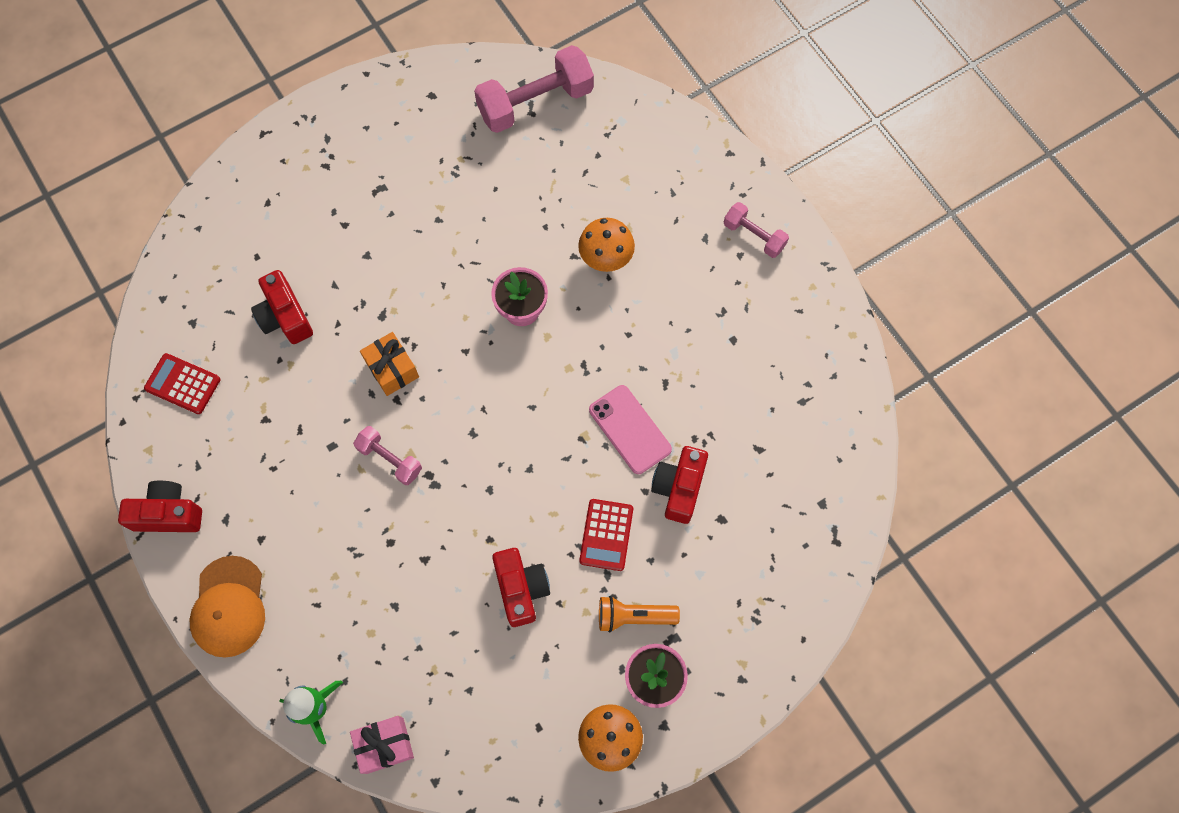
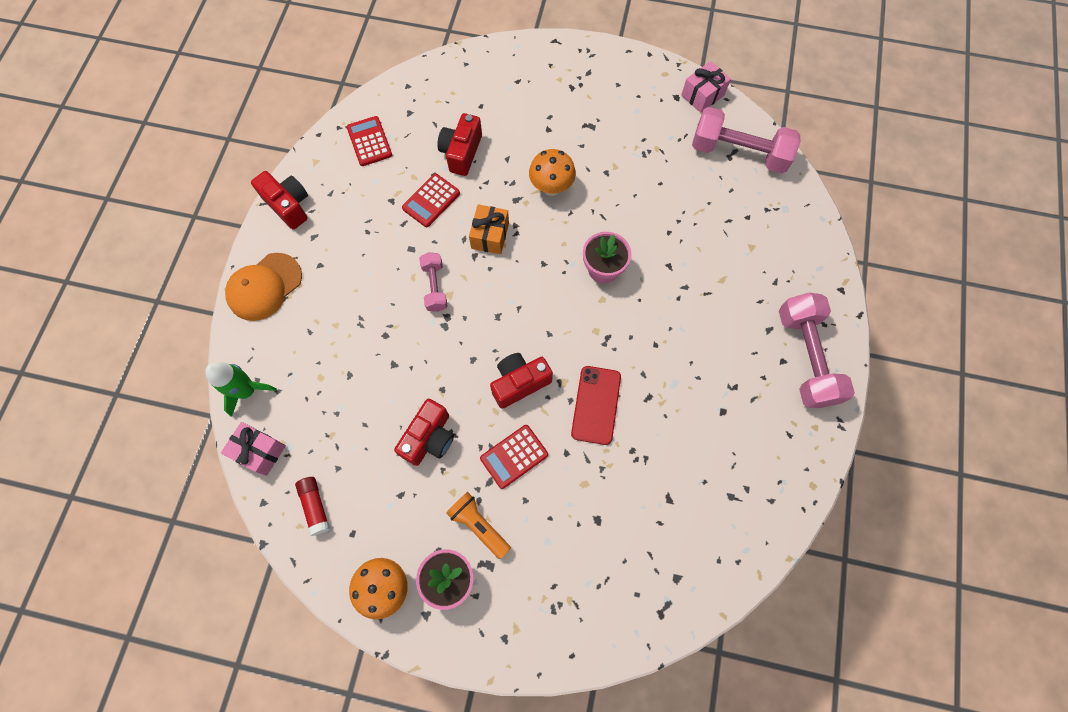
camera: 45 degrees right, 0 degrees up
orange mushroom [578,218,635,272] -> orange mushroom moved to [529,149,576,196]
pink phone [589,385,672,474] -> red phone [571,366,621,445]
red camera [651,446,708,524] -> red camera moved to [490,353,553,409]
pink dumbbell [724,202,789,258] -> pink dumbbell [779,292,855,408], size x1.84
none -> red glue stick [295,477,330,536]
none -> red calculator [402,174,460,227]
none -> pink gift [681,61,731,113]

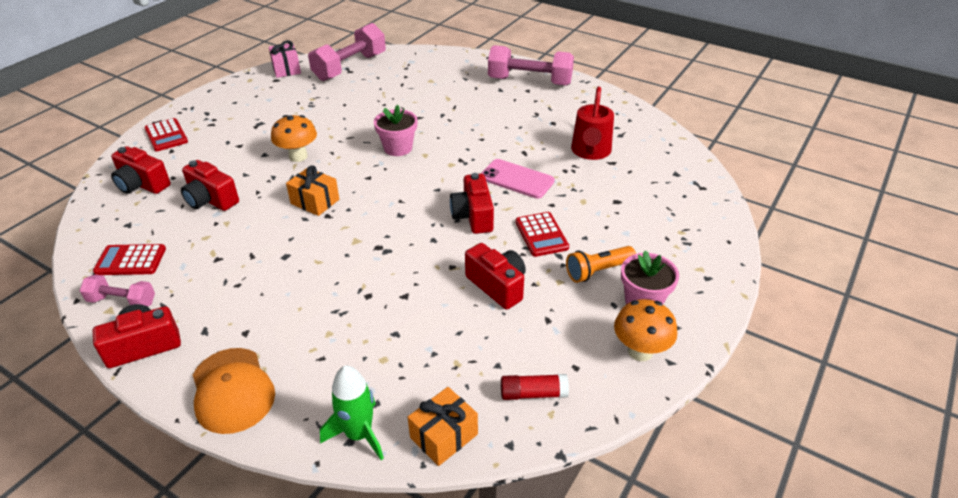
camera: 70 degrees left, 30 degrees down
pink gift [221,422,286,476] -> orange gift [408,387,478,466]
red calculator [402,174,460,227] -> red calculator moved to [144,118,188,151]
pink dumbbell [419,252,448,312] -> pink dumbbell moved to [79,274,155,307]
red phone [571,366,621,445] -> pink phone [481,159,555,199]
none -> red camera [111,146,171,194]
none -> red watering can [571,86,614,160]

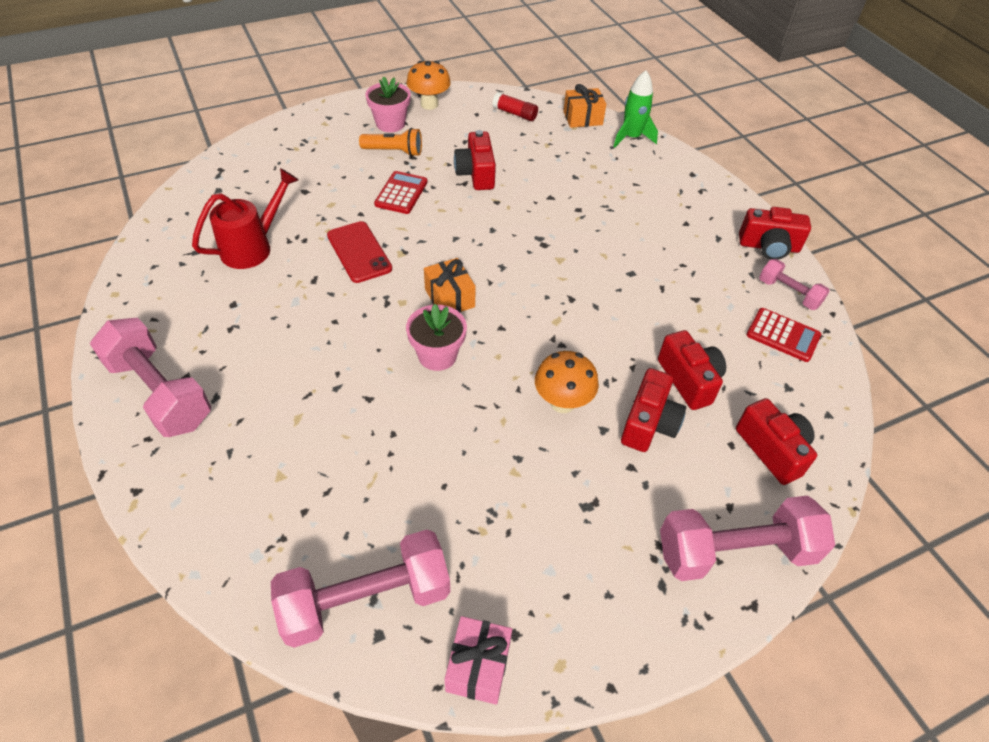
camera: 150 degrees left, 10 degrees up
red calculator [144,118,188,151] -> pink dumbbell [660,496,835,581]
orange cap [193,348,275,434] -> none
orange gift [286,165,339,216] -> orange gift moved to [424,258,476,312]
red camera [450,173,494,234] -> red camera moved to [621,368,686,452]
pink phone [481,159,555,199] -> red phone [327,221,392,283]

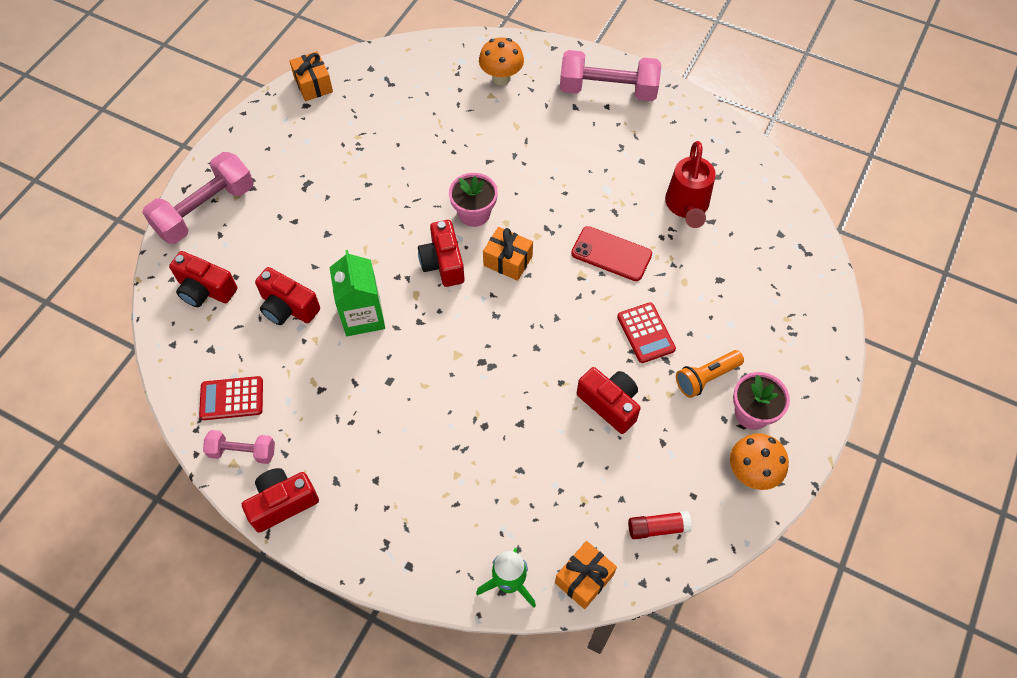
camera: 145 degrees right, 10 degrees up
pink dumbbell [271,530,450,648] -> none
pink gift [445,616,512,705] -> orange gift [289,51,333,101]
orange mushroom [535,351,599,413] -> orange mushroom moved to [479,37,524,85]
red camera [621,368,686,452] -> red camera moved to [418,220,465,287]
none -> green carton [329,250,385,336]

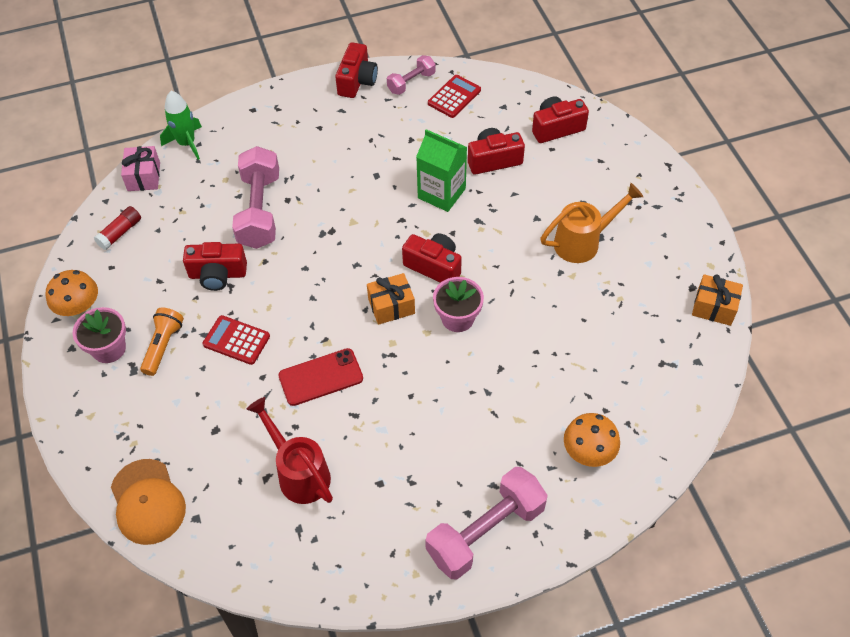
camera: 135 degrees right, 5 degrees down
pink dumbbell [142,152,254,244] -> pink dumbbell moved to [232,146,279,249]
orange gift [555,541,617,609] -> pink gift [121,146,160,191]
none -> orange cap [111,459,186,545]
none -> orange watering can [540,183,643,263]

